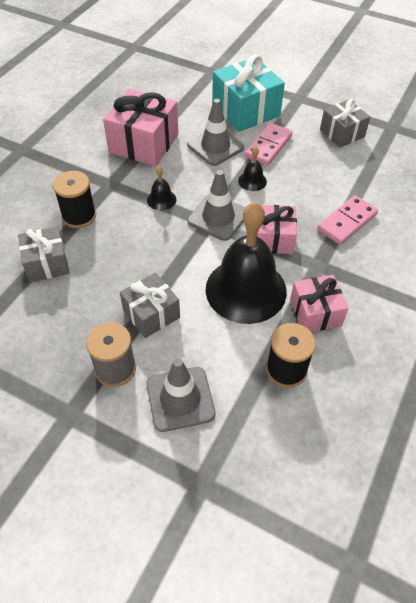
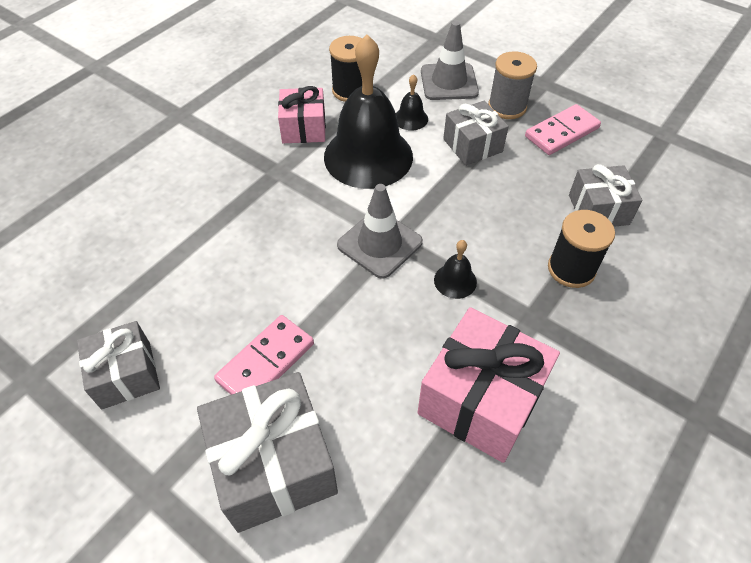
camera: 170 degrees left, 0 degrees up
grey traffic cone [187,99,244,166] -> none
turquoise gift [212,54,285,132] -> grey gift [197,372,338,533]
black bell [238,147,267,191] -> black bell moved to [396,74,428,130]
pink gift [257,205,297,254] -> none
pink domino [317,195,378,245] -> pink domino moved to [525,104,601,155]

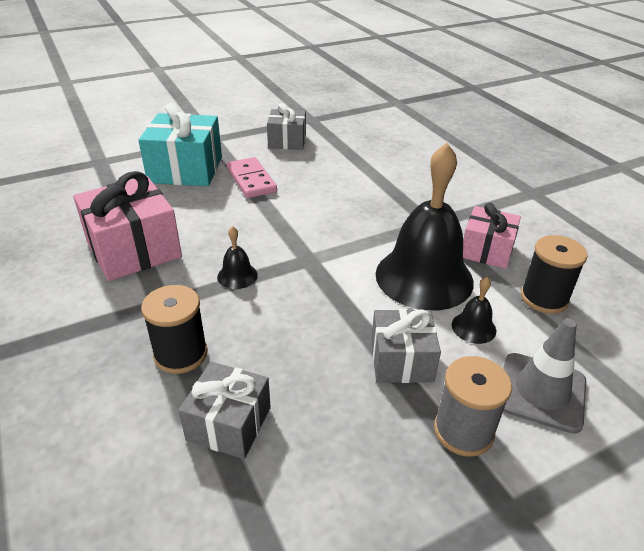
camera: 115 degrees right, 15 degrees down
grey gift [197,372,338,533] -> turquoise gift [138,103,222,186]
grey traffic cone [337,184,423,279] -> none
pink domino [525,104,601,155] -> none

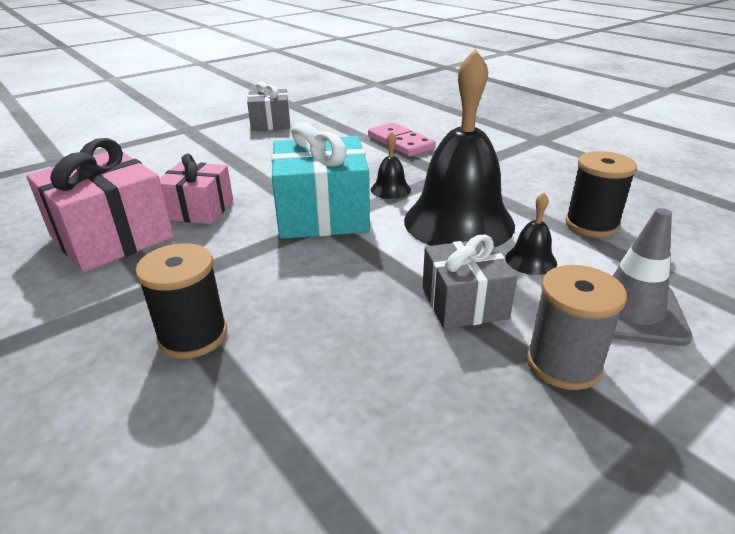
camera: 10 degrees left, 5 degrees down
turquoise gift [138,103,222,186] -> turquoise gift moved to [271,122,370,239]
grey gift [179,362,271,459] -> none
black bell [217,226,258,289] -> black bell moved to [371,131,411,199]
pink domino [227,157,277,198] -> pink domino moved to [368,123,436,157]
pink gift [463,203,521,269] -> pink gift moved to [160,154,233,224]

